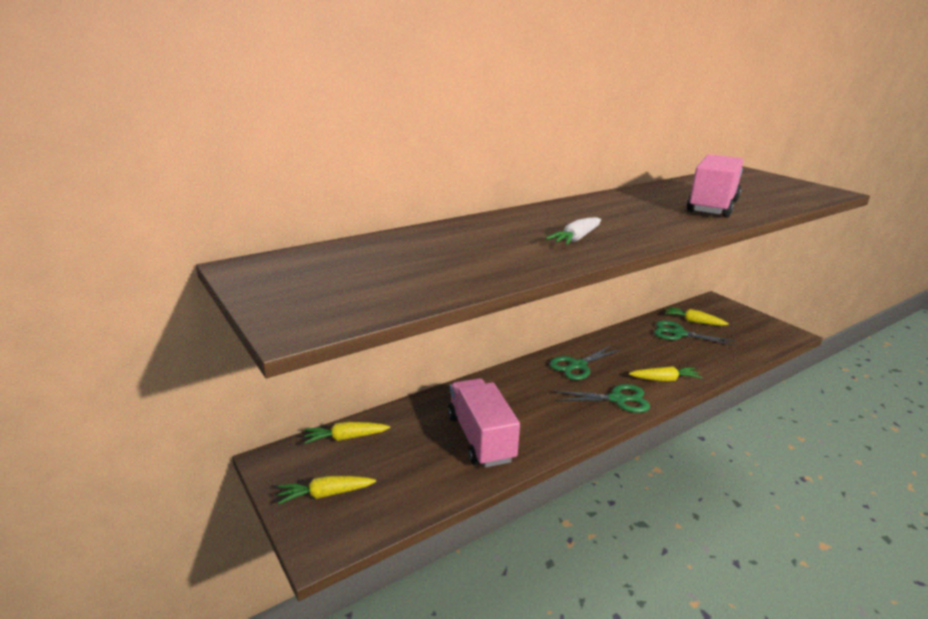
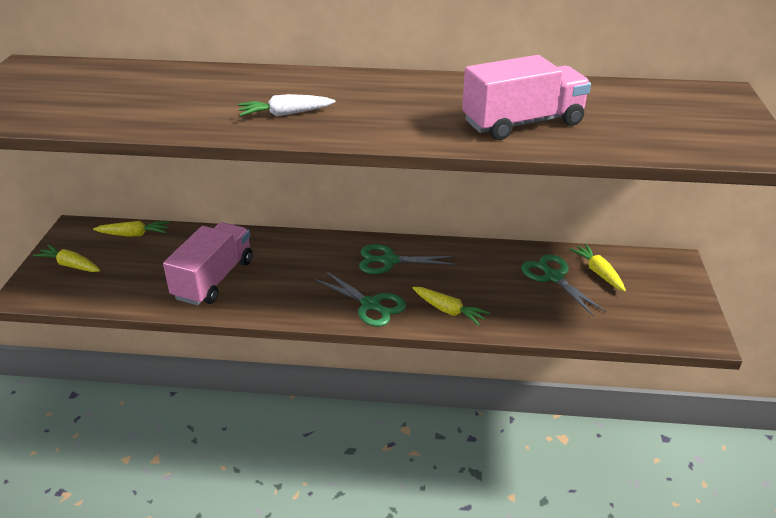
camera: 40 degrees right, 10 degrees up
yellow carrot [304,422,390,444] -> yellow carrot turned 150 degrees clockwise [93,221,170,237]

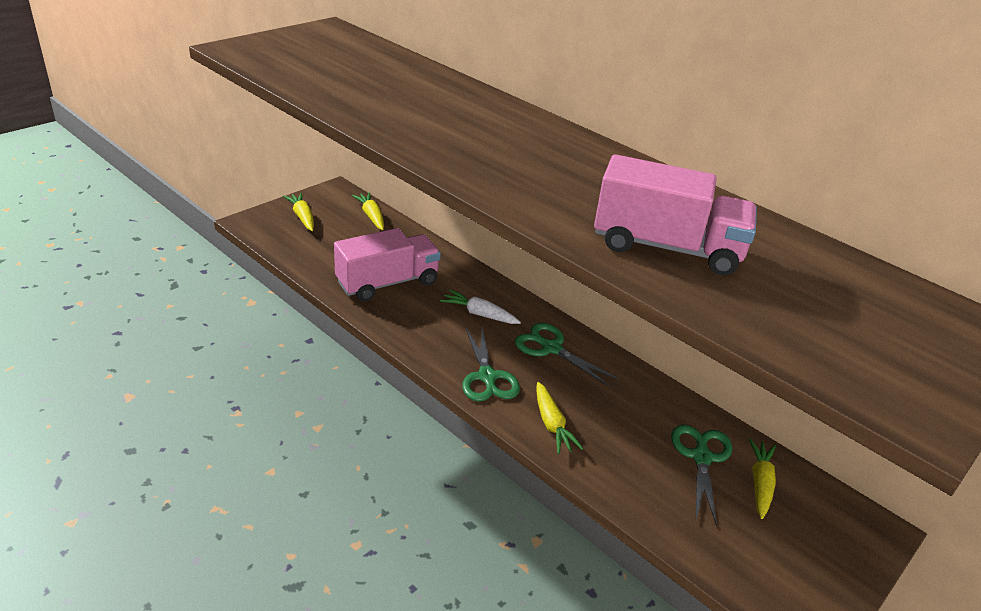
camera: 35 degrees right, 0 degrees up
yellow carrot [93,221,170,237] -> yellow carrot turned 150 degrees counterclockwise [352,192,384,230]
white carrot [238,94,335,117] -> white carrot moved to [440,289,521,324]

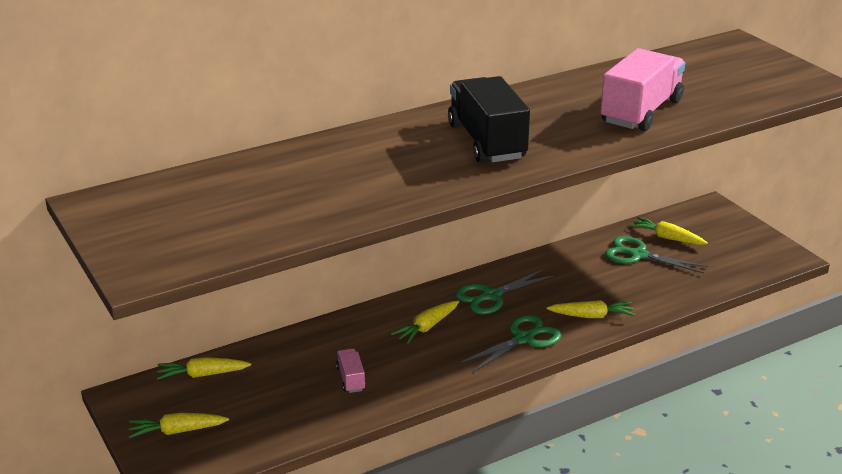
camera: 70 degrees left, 5 degrees down
pink truck [334,228,441,301] -> pink truck [336,348,366,393], size x0.45
white carrot [440,289,521,324] -> yellow carrot [391,301,459,344]
green scissors [462,327,520,402] -> green scissors turned 45 degrees counterclockwise [461,315,561,372]
none -> black truck [448,76,530,163]

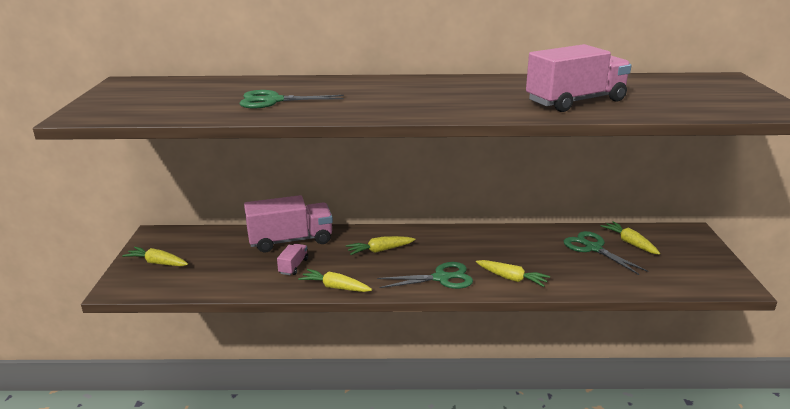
camera: 30 degrees right, 5 degrees down
yellow carrot [157,357,251,380] -> yellow carrot moved to [298,269,372,292]
black truck [448,76,530,163] -> none
green scissors [455,269,553,314] -> green scissors moved to [239,90,344,108]
none -> pink truck [244,195,333,253]

